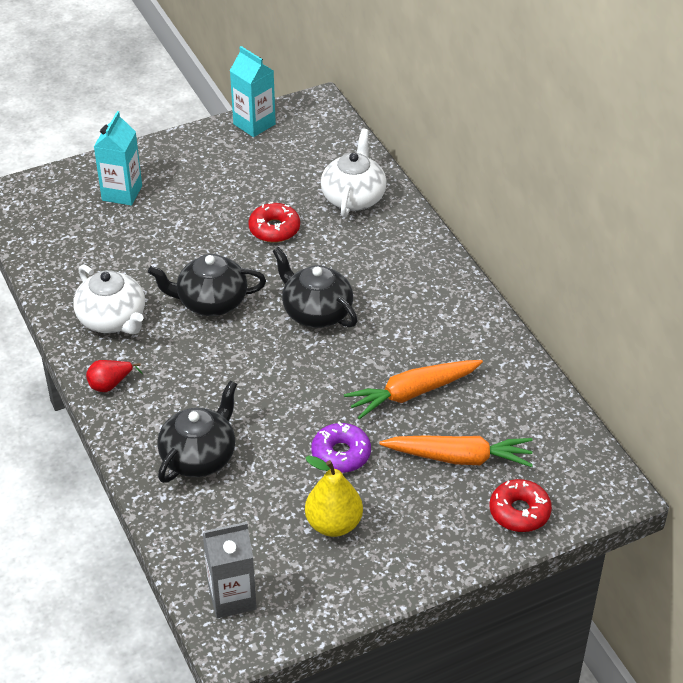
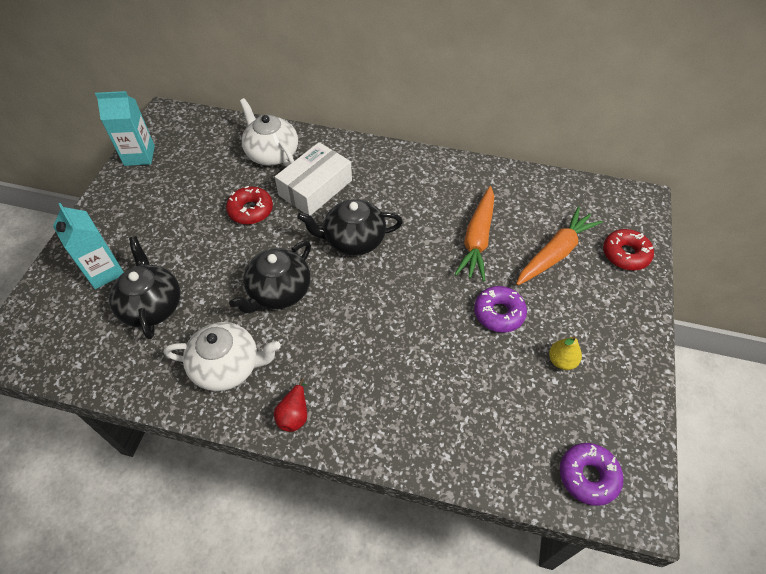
camera: 50 degrees left, 10 degrees up
black teapot [157,381,237,483] -> black teapot moved to [109,236,180,340]
grey carton [203,522,257,618] -> purple donut [560,443,623,506]
yellow pear [305,456,363,537] -> yellow pear [549,336,582,370], size x0.62
none -> white box [275,142,352,216]

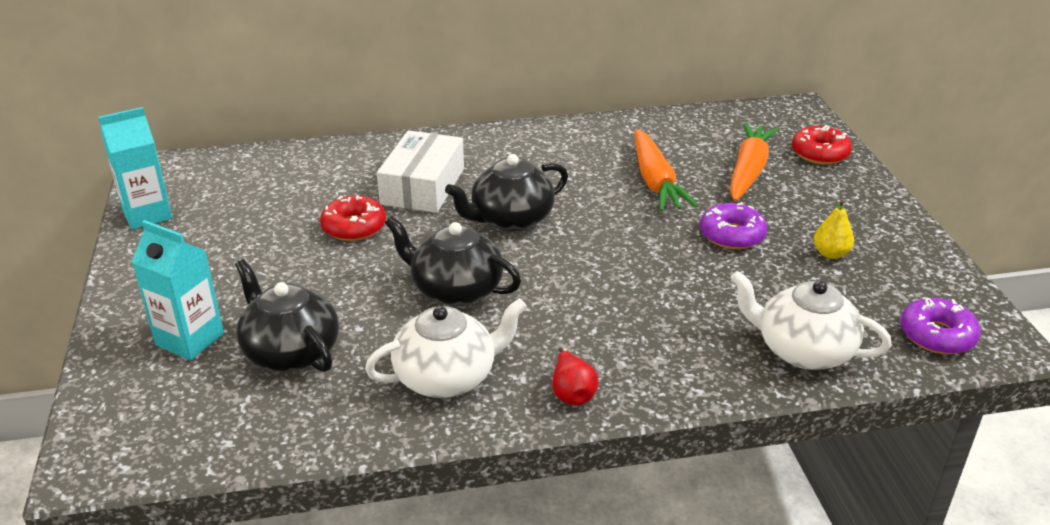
camera: 25 degrees left, 20 degrees down
black teapot [229,241,311,314] -> black teapot turned 105 degrees clockwise [385,216,521,306]
white teapot [240,98,298,166] -> white teapot moved to [730,271,891,370]

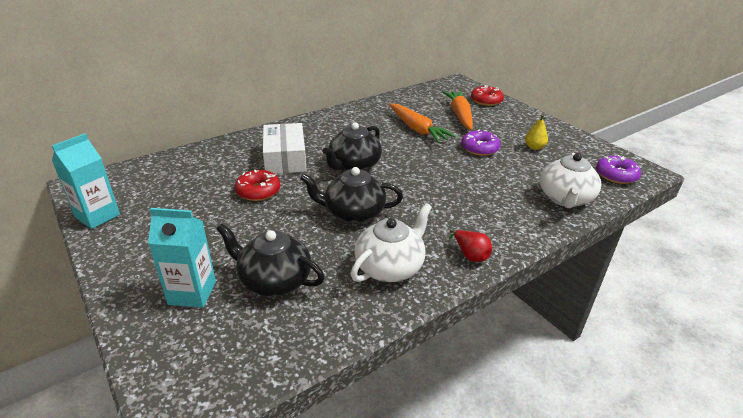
camera: 25 degrees left, 0 degrees up
white teapot [730,271,891,370] -> white teapot turned 75 degrees counterclockwise [540,153,601,208]

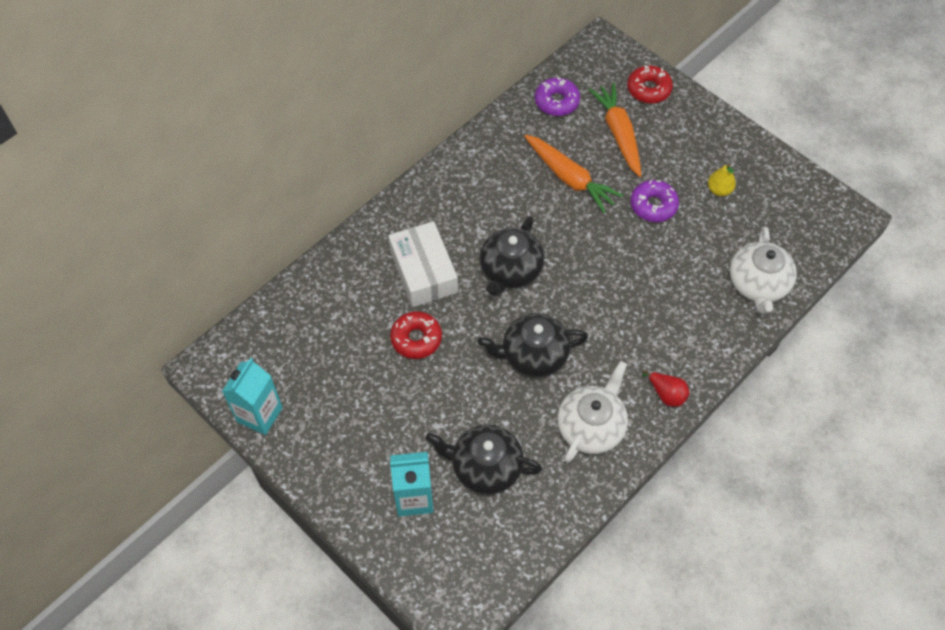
camera: 10 degrees left, 25 degrees up
purple donut [596,155,641,184] -> purple donut moved to [535,77,580,116]

